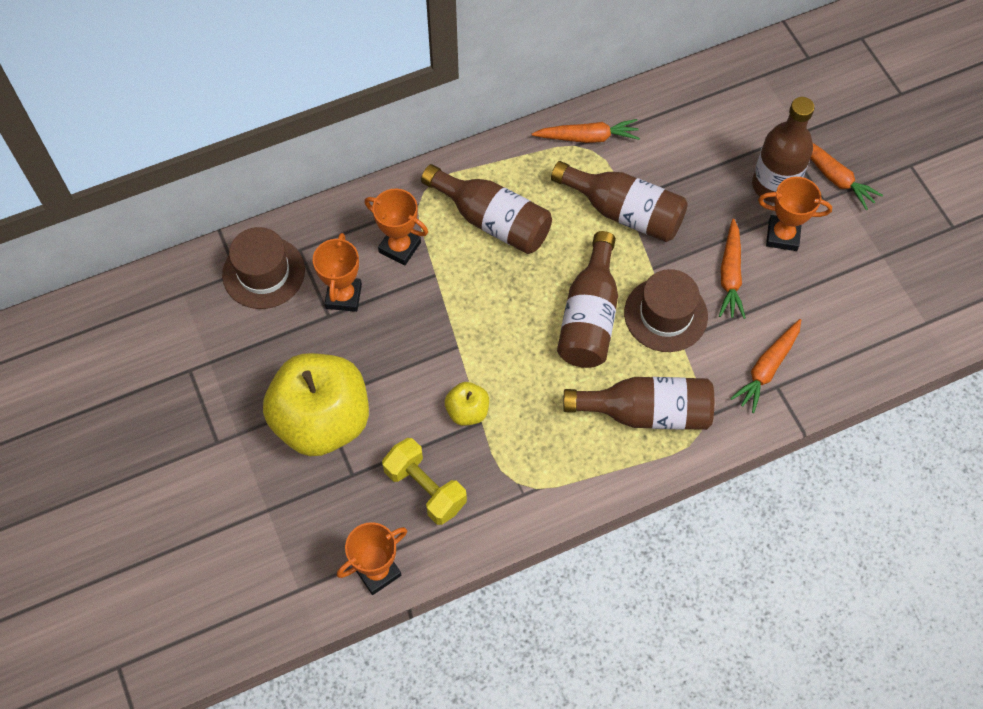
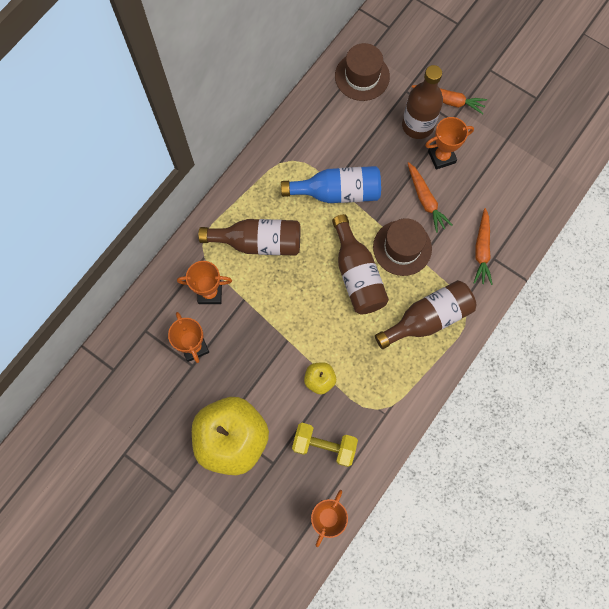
camera: 30 degrees left, 10 degrees up
brown hat [222,227,305,309] -> brown hat moved to [335,43,390,101]
orange carrot [532,119,640,143] -> none
brown bottle [551,161,688,242] -> blue bottle [281,166,381,203]

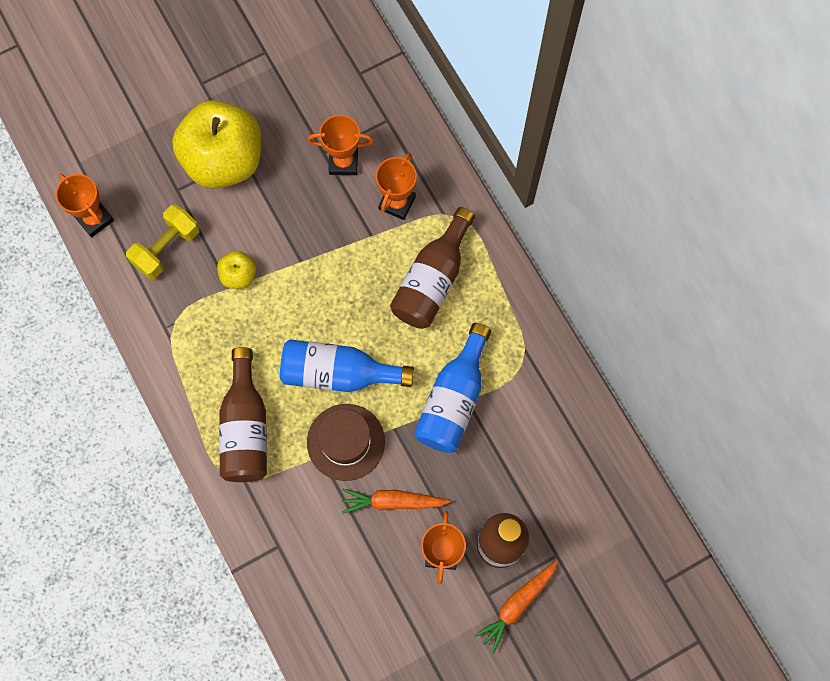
camera: 115 degrees right, 0 degrees up
brown bottle [332,214,389,314] -> blue bottle [280,339,414,392]
brown hat [335,43,390,101] -> none
orange carrot [474,208,493,285] -> none

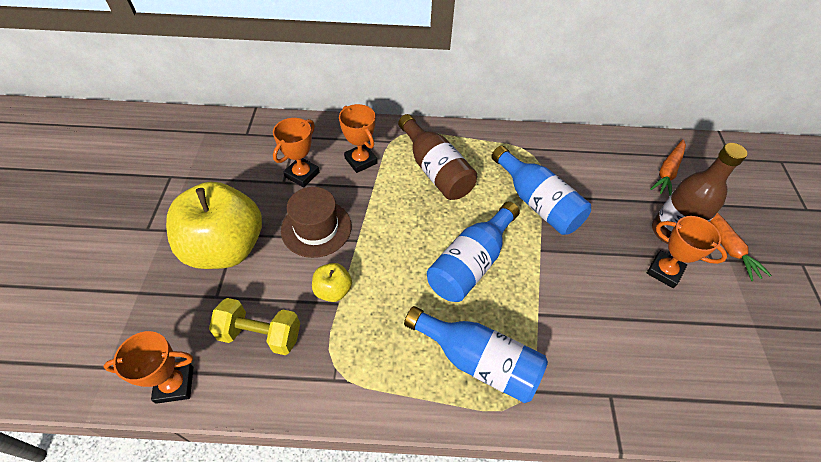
camera: 60 degrees left, 20 degrees down
yellow dumbbell [126,205,200,279] -> yellow dumbbell turned 60 degrees counterclockwise [209,298,300,355]
brown bottle [219,347,267,482] -> blue bottle [404,306,548,403]
brown hat [307,404,385,481] -> brown hat moved to [281,187,351,258]
orange carrot [342,489,451,514] -> orange carrot moved to [650,139,686,197]

